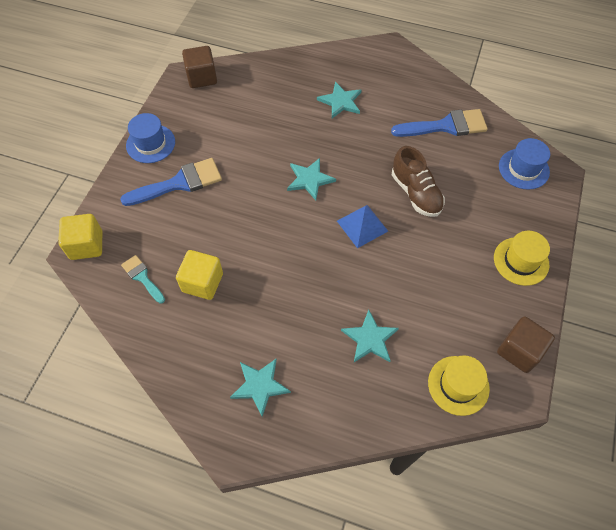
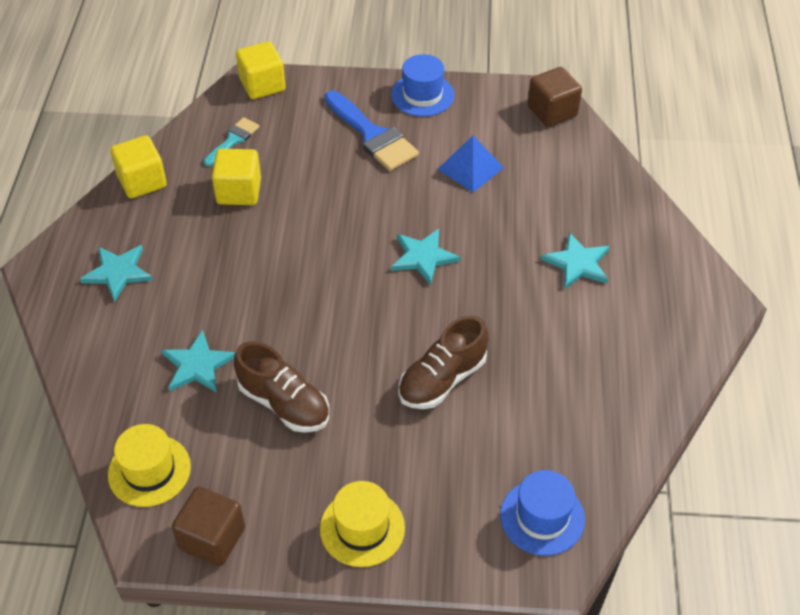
camera: 75 degrees right, 10 degrees down
blue pyramid [337,205,388,248] -> blue pyramid moved to [438,136,504,192]
blue brush [391,109,488,137] -> none
none -> yellow cube [110,135,167,198]
none -> brown shoe [234,341,329,433]

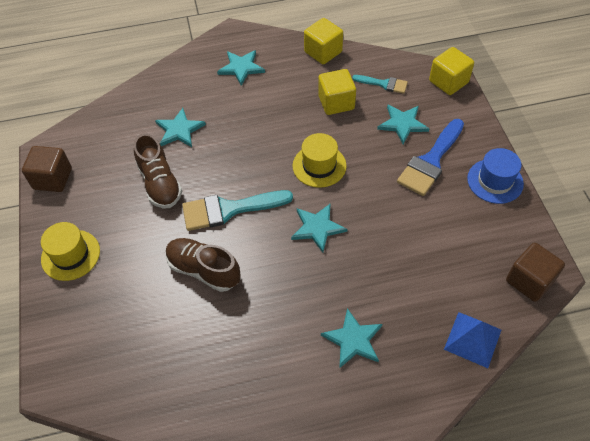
camera: 75 degrees right, 5 degrees up
yellow hat [108,424,191,507] -> yellow hat moved to [292,133,347,188]
brown shoe [234,341,329,433] -> brown shoe turned 45 degrees counterclockwise [134,133,182,208]
blue pyramid [438,136,504,192] -> blue pyramid moved to [444,312,501,368]
blue hat [500,470,585,556] -> none
none -> turquoise brush [182,190,293,231]
none -> turquoise star [377,105,429,144]

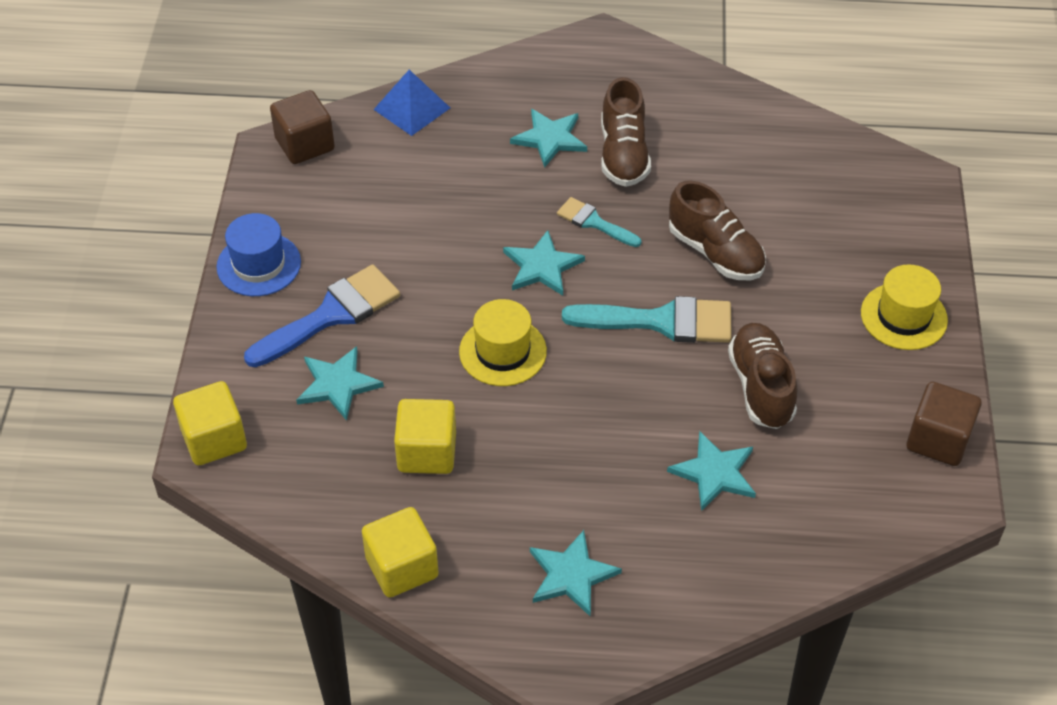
camera: 165 degrees left, 5 degrees down
turquoise brush [352,75,408,94] -> turquoise brush moved to [557,197,642,247]
none -> brown shoe [601,77,651,187]

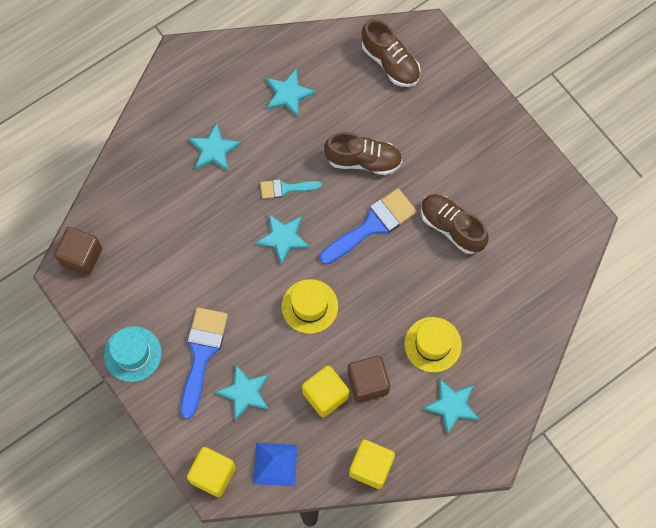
camera: 40 degrees left, 20 degrees up
blue hat [216,213,301,296] -> turquoise hat [104,326,162,382]
blue pyramid [373,70,450,136] -> blue pyramid moved to [253,443,298,486]
turquoise brush [562,296,732,343] -> blue brush [319,188,417,265]
brown shoe [601,77,651,187] -> brown shoe moved to [362,19,421,87]
turquoise star [667,432,756,511] -> turquoise star moved to [266,68,316,118]
yellow hat [861,264,948,350] -> yellow hat moved to [405,317,462,372]
brown cube [907,382,982,466] -> brown cube moved to [347,356,390,403]

